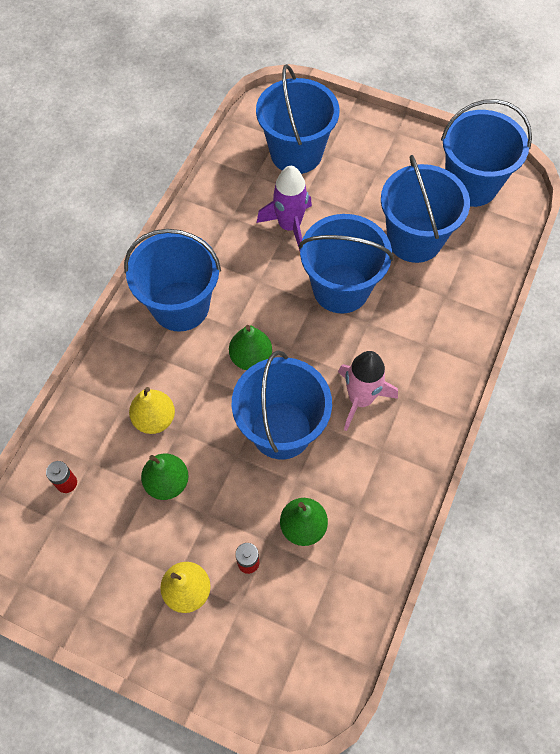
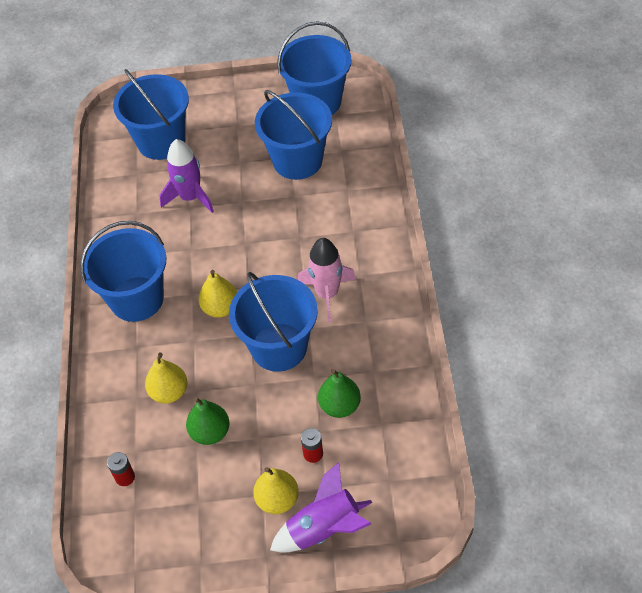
camera: 25 degrees left, 10 degrees down
green pear [229,325,272,370] -> yellow pear [198,270,237,318]
blue bucket [299,214,394,313] -> none
none -> purple rocket [270,463,372,553]

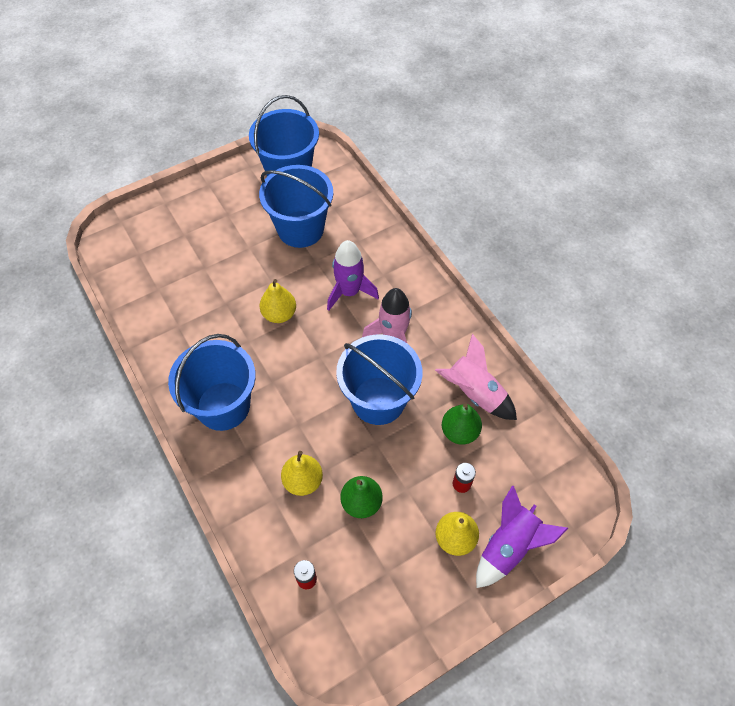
camera: 30 degrees left, 5 degrees up
blue bucket [113,69,189,160] -> none
purple rocket [160,139,214,213] -> purple rocket moved to [327,240,379,311]
yellow pear [198,270,237,318] -> yellow pear moved to [260,279,296,323]
none -> pink rocket [435,334,517,420]

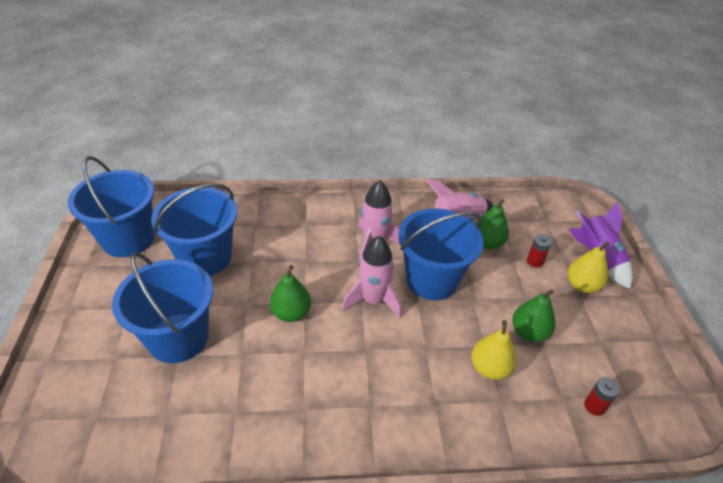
camera: 65 degrees left, 15 degrees down
blue bucket [168,334,256,431] -> blue bucket moved to [112,252,213,363]
yellow pear [260,279,296,323] -> green pear [270,265,311,322]
purple rocket [327,240,379,311] -> none
none -> pink rocket [342,236,402,318]

